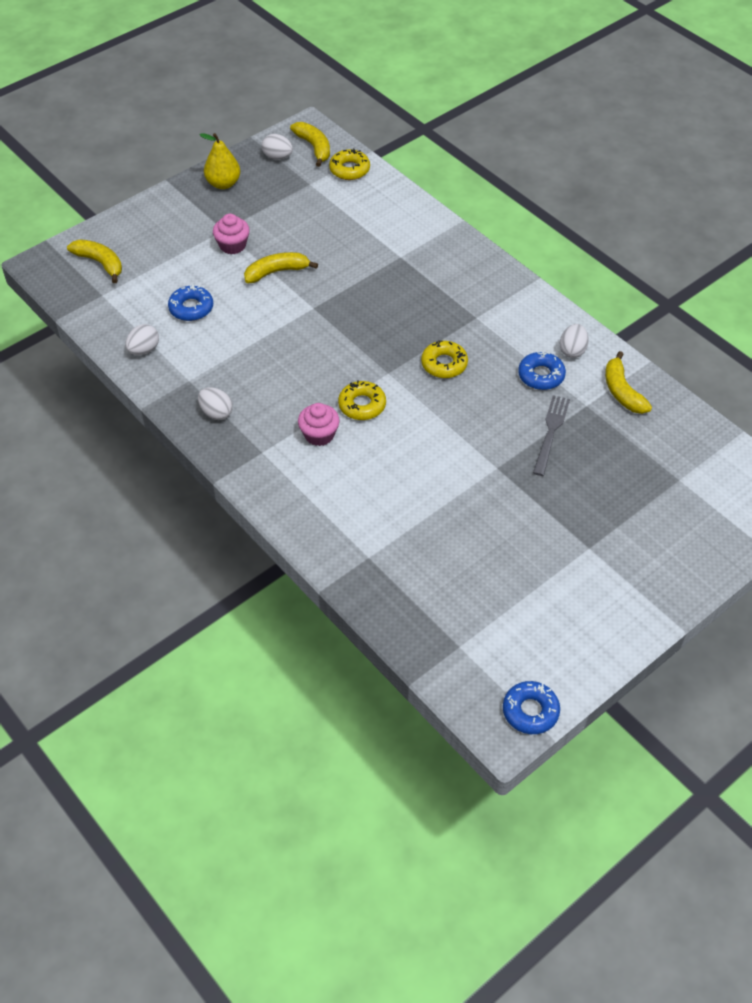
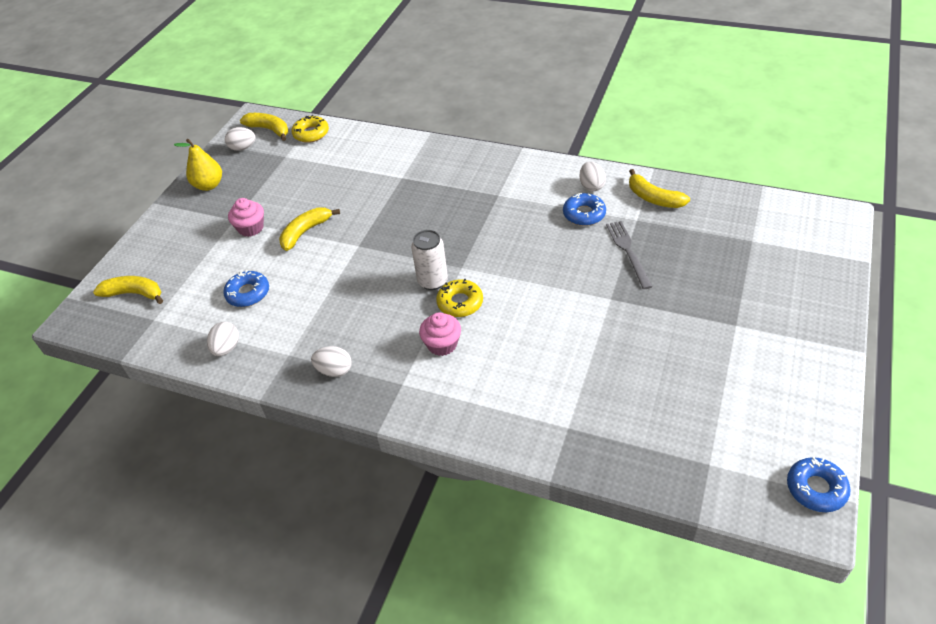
camera: 25 degrees left, 5 degrees down
yellow donut [421,340,468,378] -> none
none -> white can [411,230,448,290]

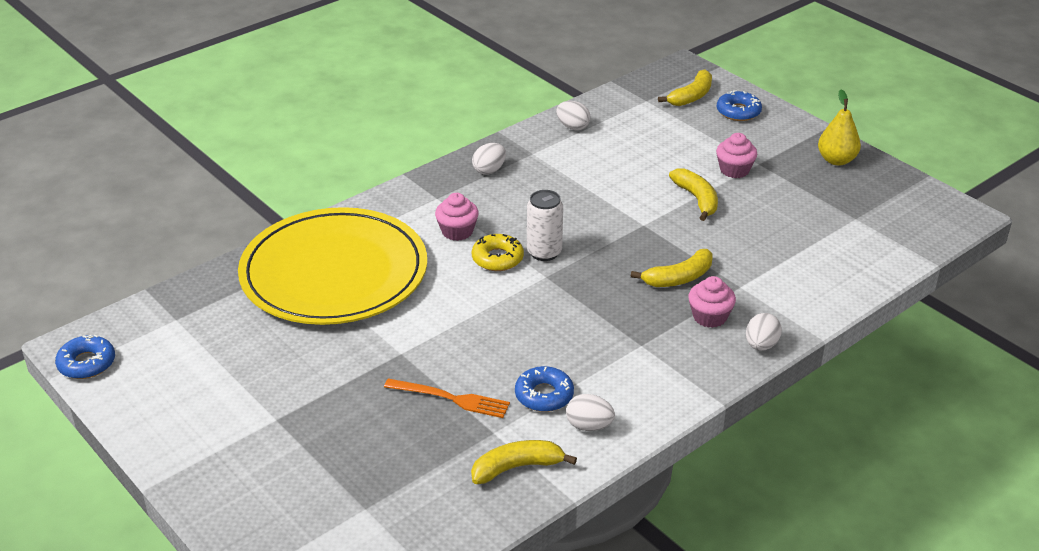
camera: 115 degrees right, 10 degrees down
blue donut [223,270,269,307] -> blue donut moved to [716,90,762,121]
white egg [225,127,256,151] -> white egg moved to [746,313,782,351]
yellow banana [240,113,288,141] -> yellow banana moved to [631,249,713,287]
yellow donut [292,115,329,143] -> none
grey fork [606,221,653,289] -> orange fork [384,378,510,418]
none -> yellow plate [238,207,427,325]
none -> pink cupcake [688,276,736,328]

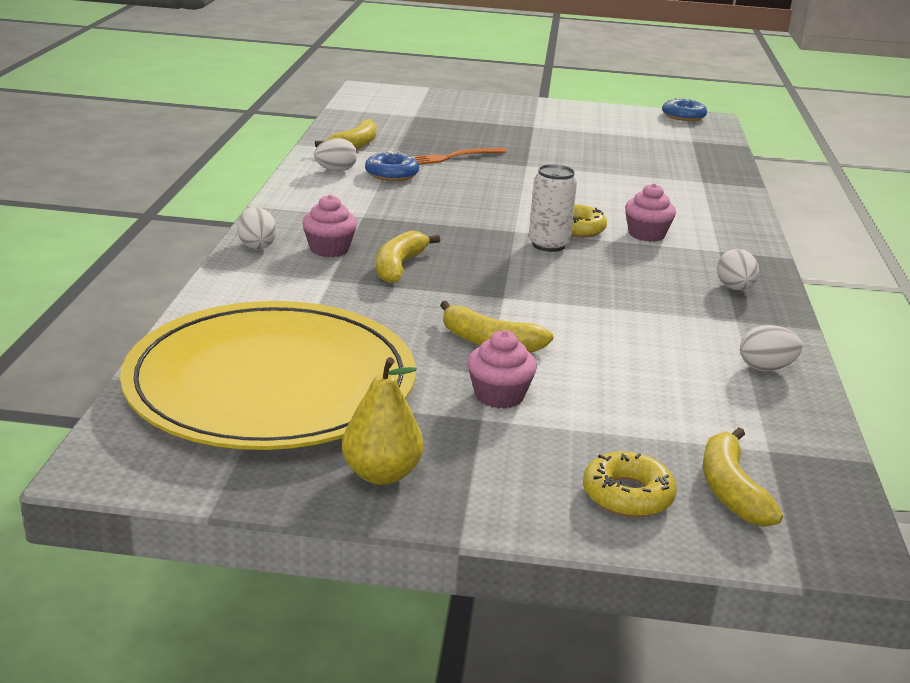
camera: 135 degrees right, 10 degrees down
yellow plate [238,207,427,325] -> yellow plate moved to [120,301,416,450]
blue donut [716,90,762,121] -> yellow donut [583,451,677,517]

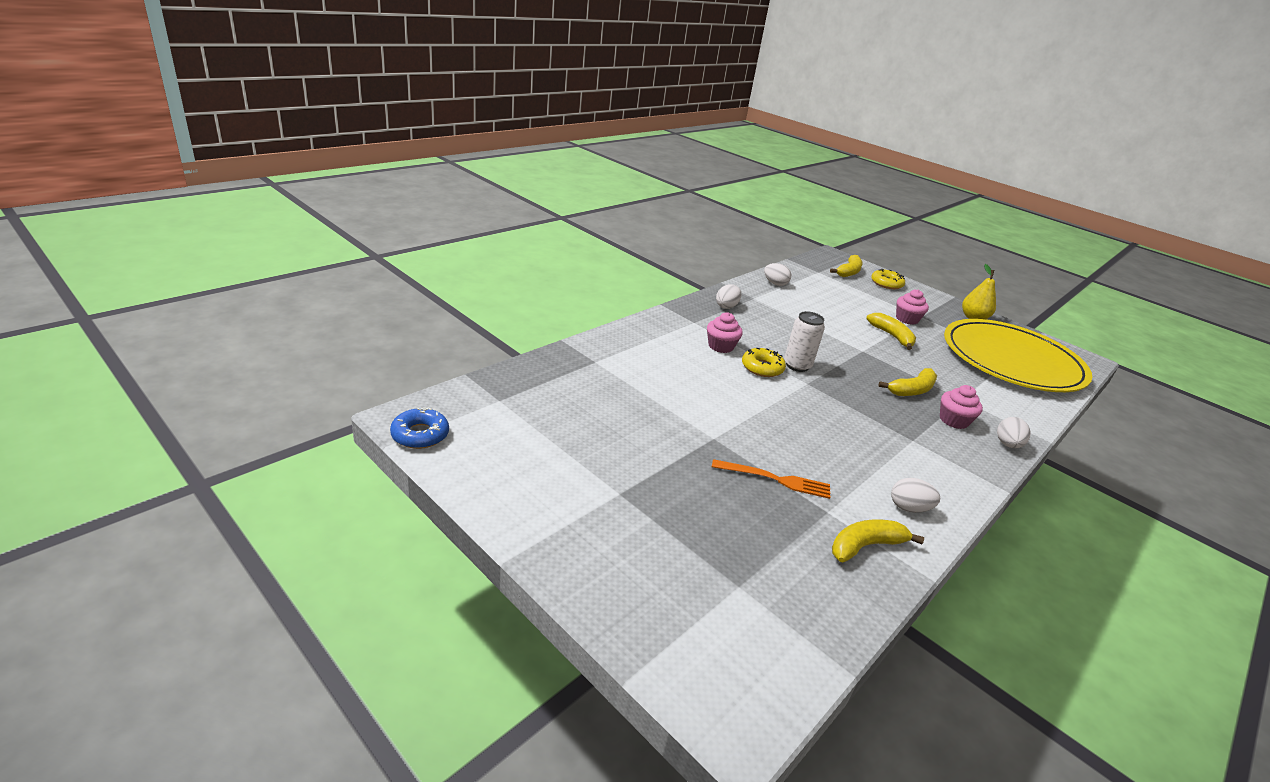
camera: 145 degrees left, 5 degrees up
blue donut [365,151,419,181] -> none

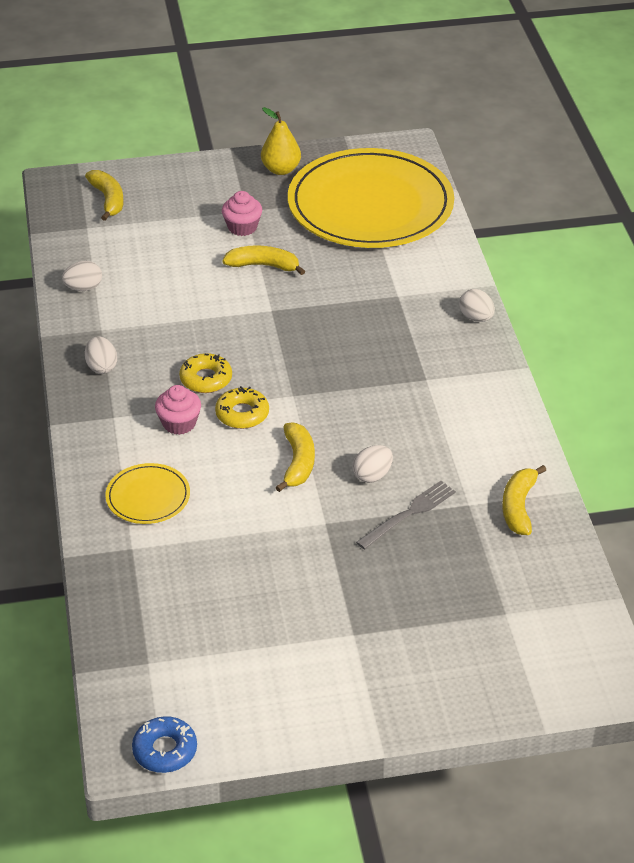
camera: 50 degrees left, 10 degrees up
orange fork [712,459,831,499] -> grey fork [356,481,456,550]
white can [784,311,825,372] -> none
yellow donut [871,269,905,289] -> yellow donut moved to [179,353,232,393]
yellow banana [878,368,937,396] -> yellow banana moved to [275,422,315,492]
white egg [891,478,940,513] -> white egg moved to [353,445,393,483]
pink cupcake [940,385,983,429] -> none
none -> yellow plate [105,463,190,524]

